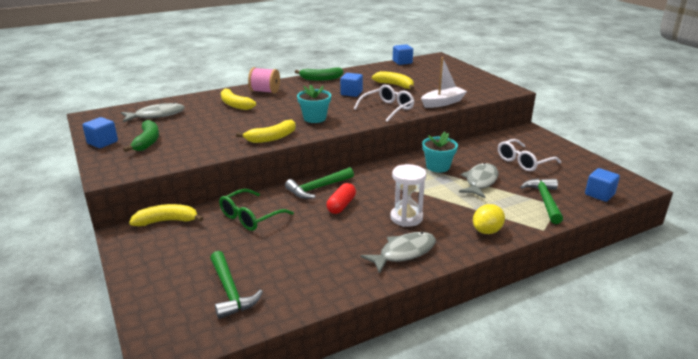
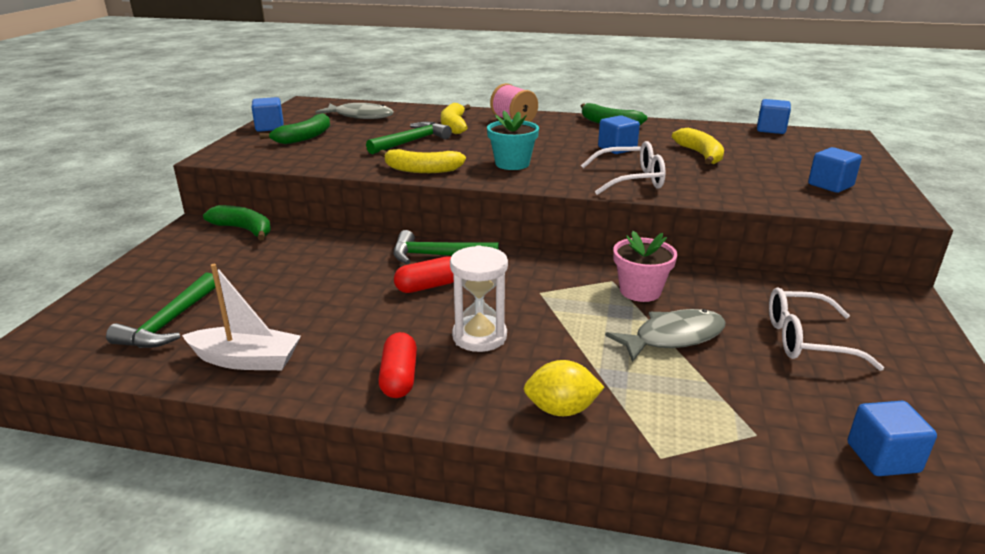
camera: 40 degrees right, 0 degrees up
yellow banana [129,204,203,226] -> green banana [203,205,271,240]
green glasses [219,189,294,231] -> none
grey fish [360,232,436,274] -> red capsule [378,332,417,398]
white boat [421,57,467,108] -> white boat moved to [182,264,301,370]
turquoise flower pot [422,132,458,172] -> pink flower pot [613,231,677,302]
green hammer [520,179,563,224] -> green hammer moved to [366,122,452,154]
none -> blue cube [808,147,862,193]

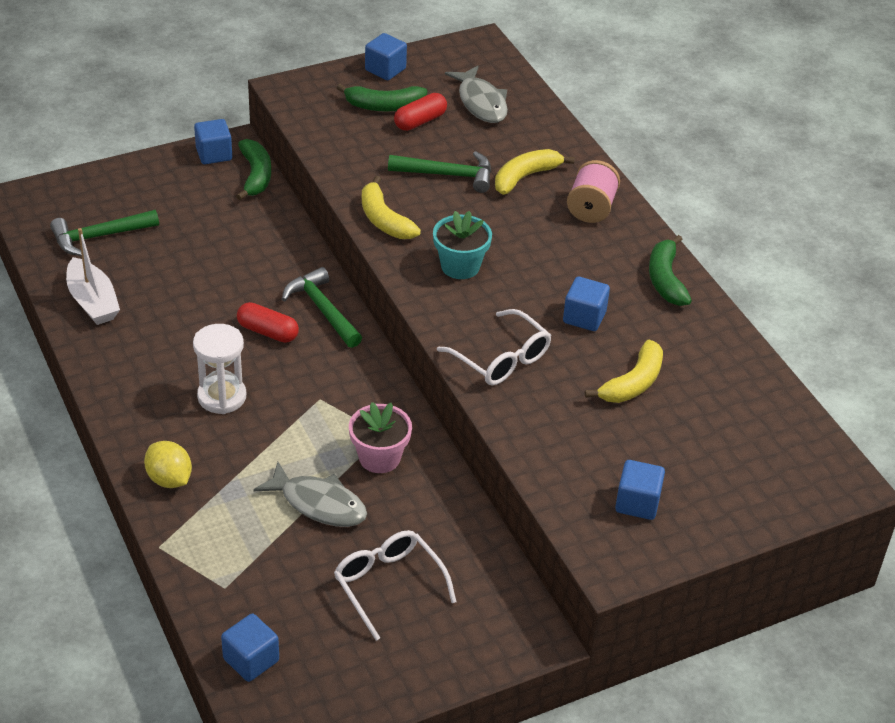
camera: 50 degrees right, 15 degrees up
red capsule [378,332,417,398] -> red capsule moved to [394,93,447,131]
blue cube [757,99,791,134] -> blue cube moved to [194,119,232,164]

